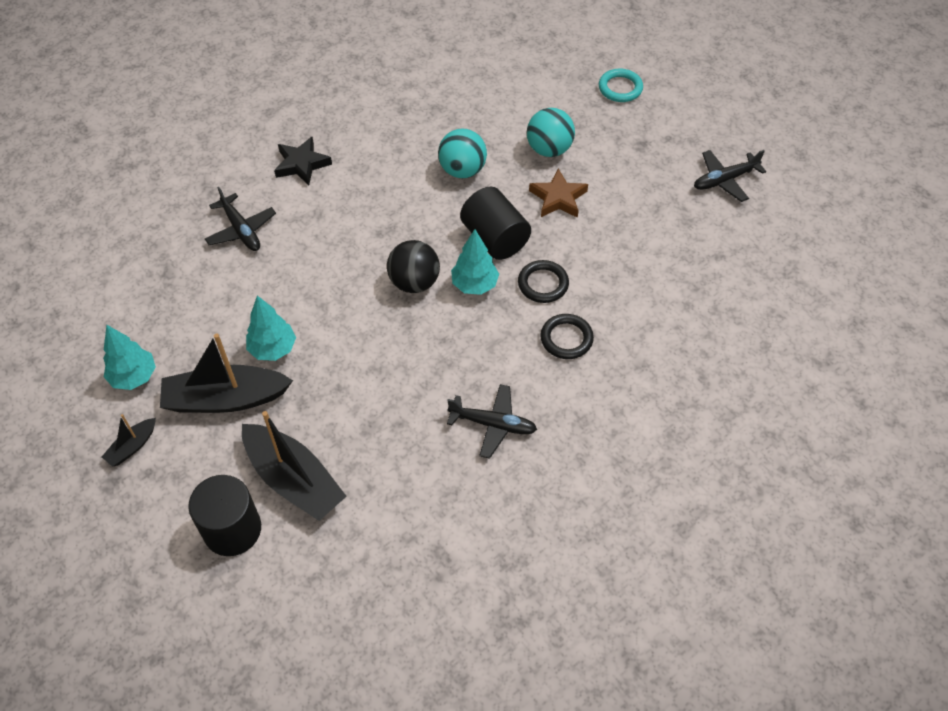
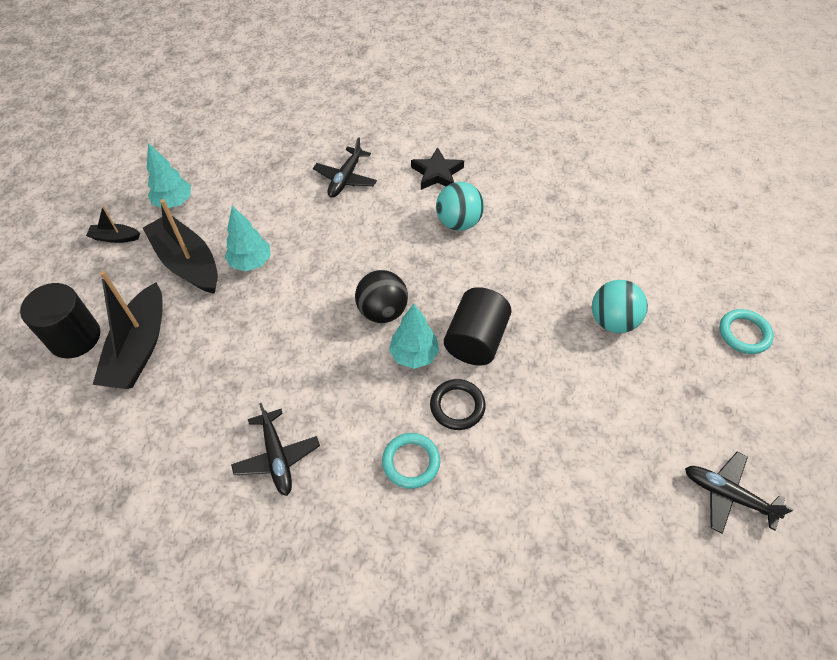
camera: 55 degrees right, 0 degrees up
turquoise ball [438,128,487,178] -> turquoise ball moved to [436,182,484,231]
brown star [529,168,588,218] -> none
black ring [540,314,594,359] -> turquoise ring [382,433,440,489]

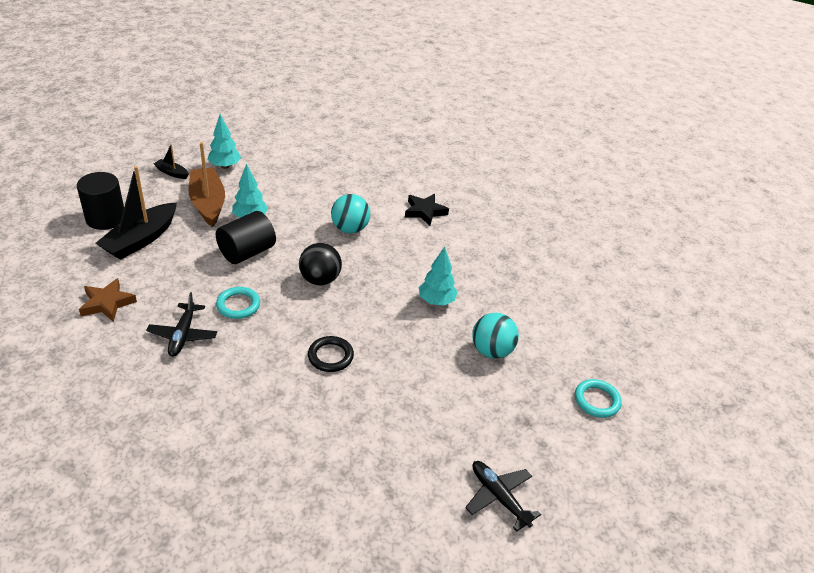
camera: 20 degrees right, 15 degrees down
black boat [143,199,218,294] -> brown boat [189,142,225,227]
black plane [313,137,377,198] -> none
turquoise ring [382,433,440,489] -> turquoise ring moved to [216,287,260,319]
turquoise tree [389,304,439,369] -> turquoise tree moved to [419,247,458,306]
turquoise ball [436,182,484,231] -> turquoise ball moved to [331,194,370,233]
black cylinder [444,287,512,366] -> black cylinder moved to [216,211,276,264]
none -> brown star [79,278,137,322]

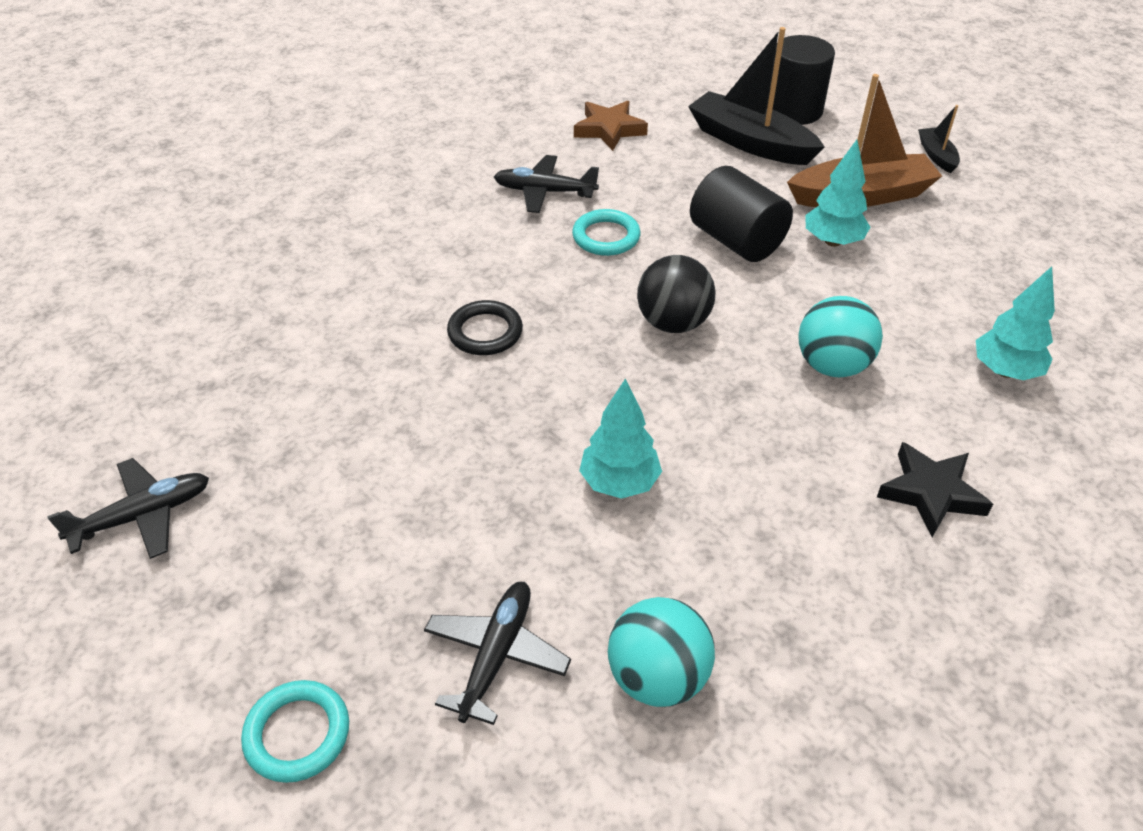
camera: 100 degrees right, 5 degrees up
black boat [154,144,189,179] -> black boat turned 45 degrees counterclockwise [918,105,960,173]
turquoise tree [208,114,241,169] -> turquoise tree moved to [976,266,1055,380]
turquoise ball [472,313,519,359] -> turquoise ball moved to [608,597,715,707]
none -> black plane [424,582,571,725]

